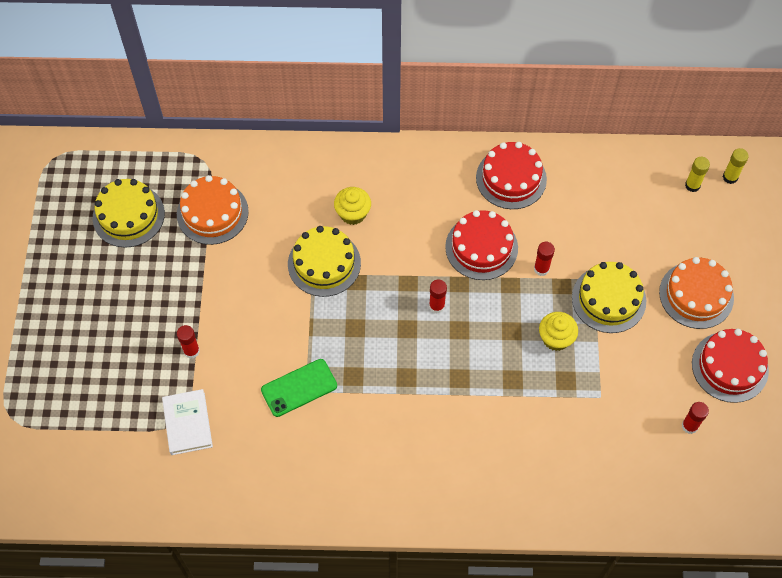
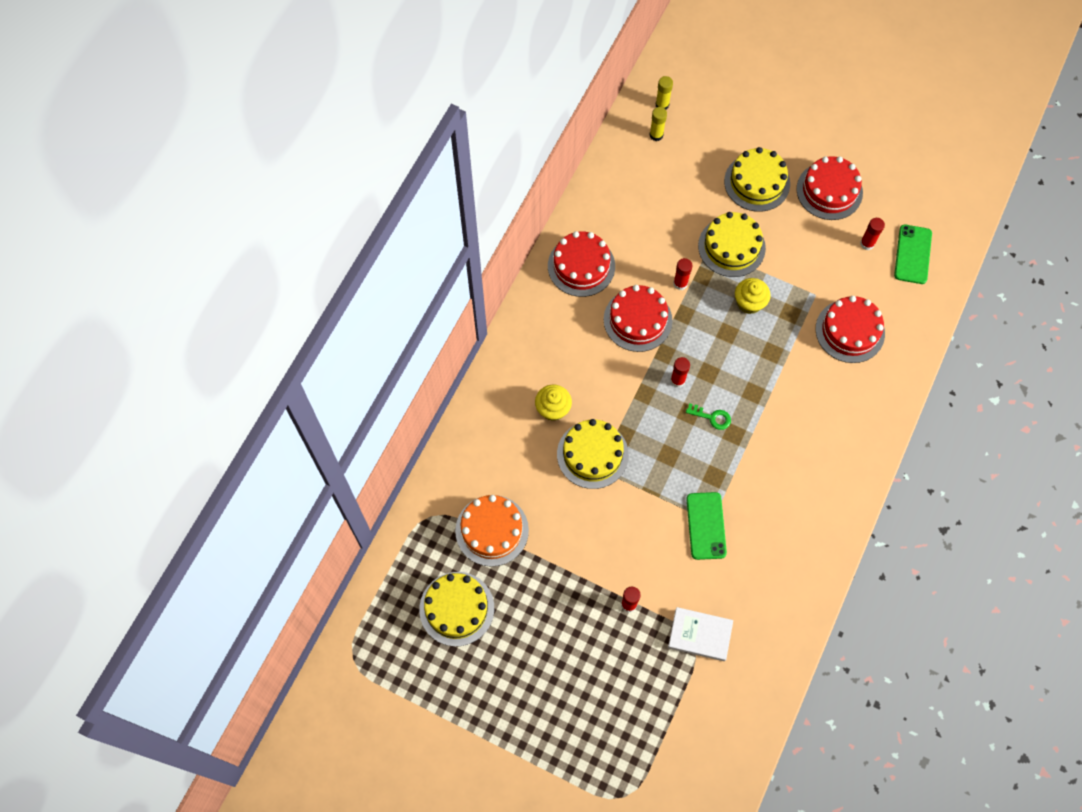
camera: 65 degrees left, 5 degrees up
orange cake [659,257,734,329] -> yellow cake [724,147,790,212]
none -> green key [686,403,731,430]
none -> red cake [816,296,885,363]
none -> green phone [894,224,932,284]

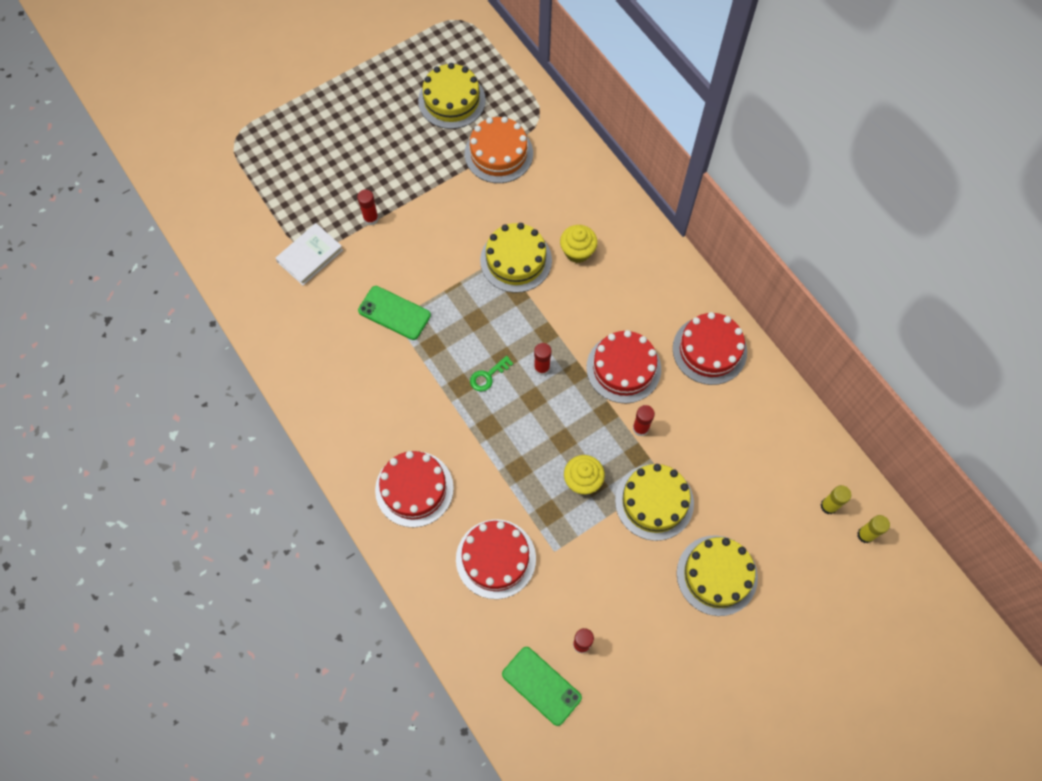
camera: 120 degrees right, 0 degrees up
red cake [797,156,863,220] -> red cake moved to [375,451,454,528]

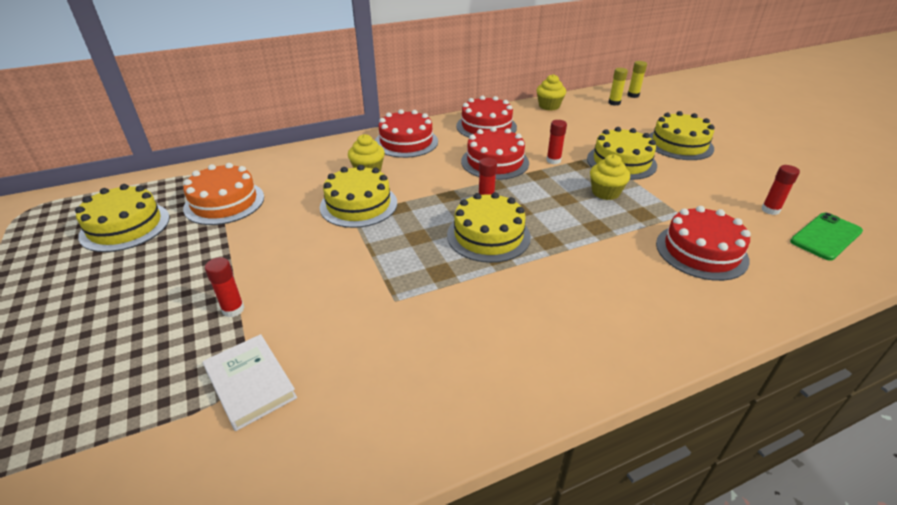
camera: 80 degrees left, 30 degrees down
green phone [358,286,431,340] -> none
red cake [375,451,454,528] -> red cake moved to [375,109,438,158]
green key [470,356,513,391] -> yellow cake [447,192,531,263]
none -> yellow cupcake [536,74,566,110]

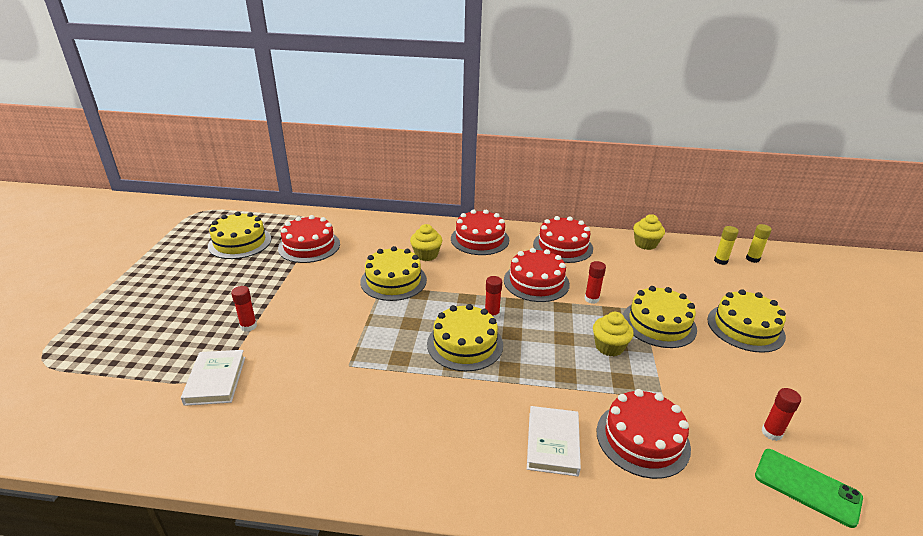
camera: 30 degrees right, 5 degrees down
orange cake [183,163,264,225] -> red cake [278,215,340,263]
green phone [790,213,863,261] -> green phone turned 45 degrees clockwise [755,449,863,528]
none -> white book [527,406,581,476]

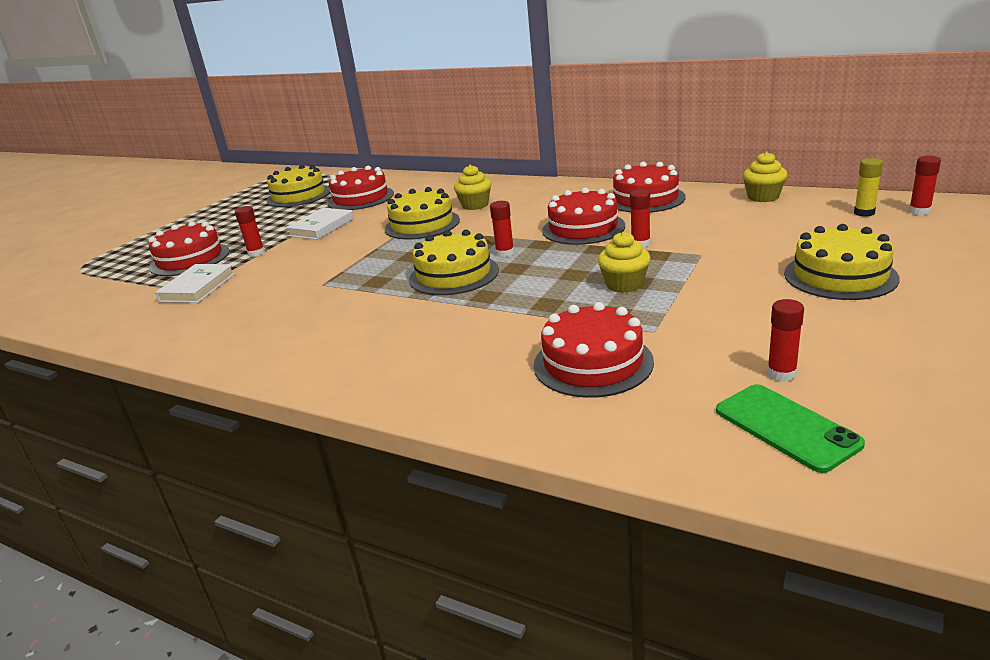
camera: 25 degrees right, 5 degrees down
red cake [451,209,509,255] -> red cake moved to [148,221,230,276]
white book [527,406,581,476] -> white book moved to [286,208,354,240]
yellow cake [623,286,697,348] -> none
yellow glue stick [746,224,772,263] -> red glue stick [909,156,941,215]

